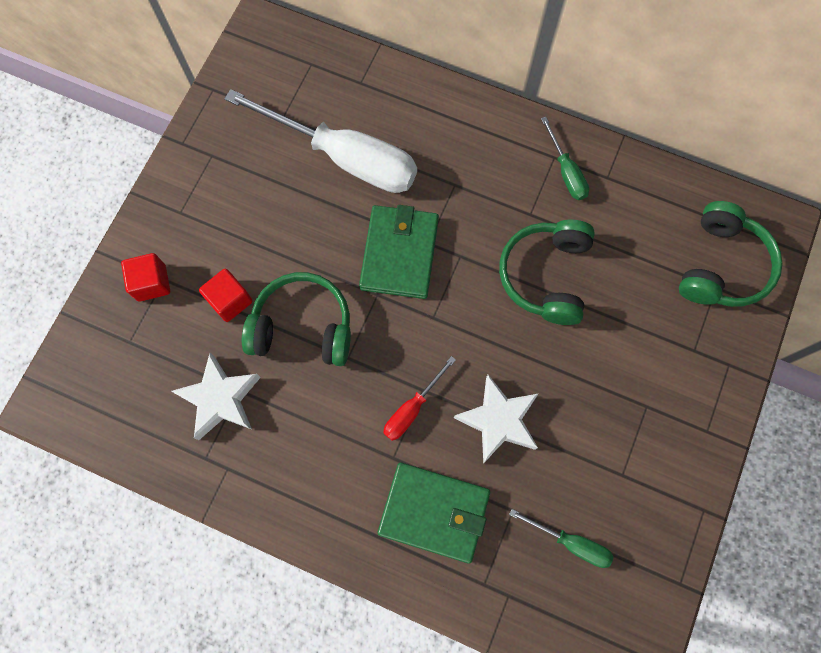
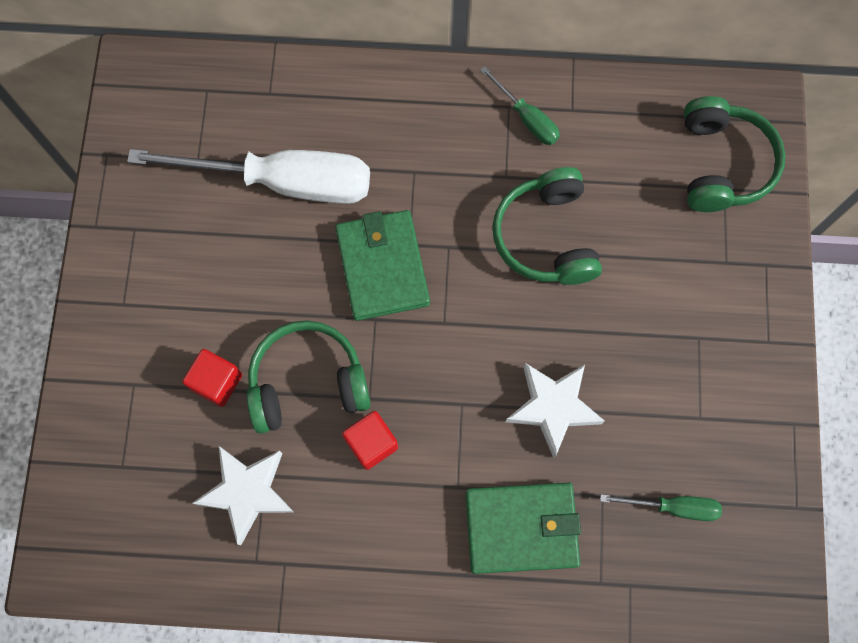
camera: 20 degrees left, 0 degrees up
red cube [121,253,170,301] -> red cube moved to [342,411,398,470]
red screwdriver [384,356,456,441] -> none

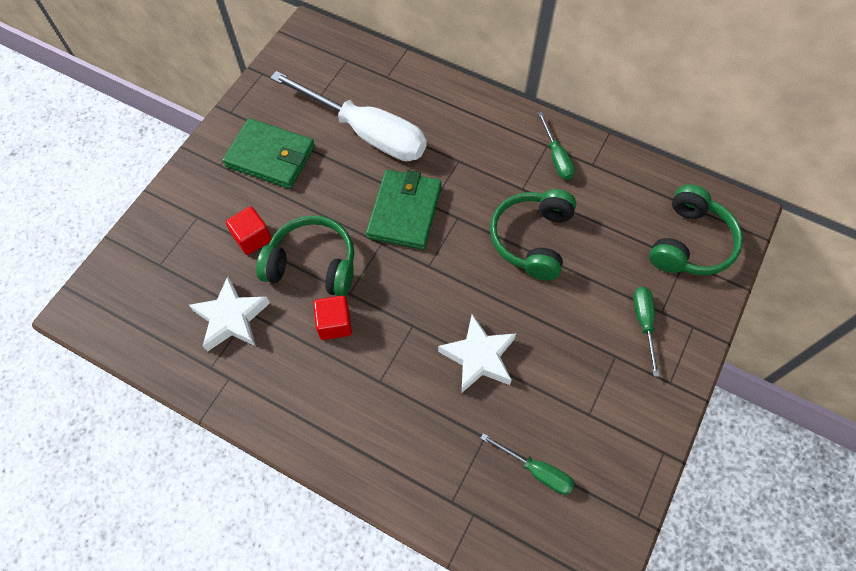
camera: 25 degrees right, 10 degrees down
green wallet [465,483,581,574] -> green wallet moved to [222,118,315,189]
none -> green screwdriver [633,287,659,376]

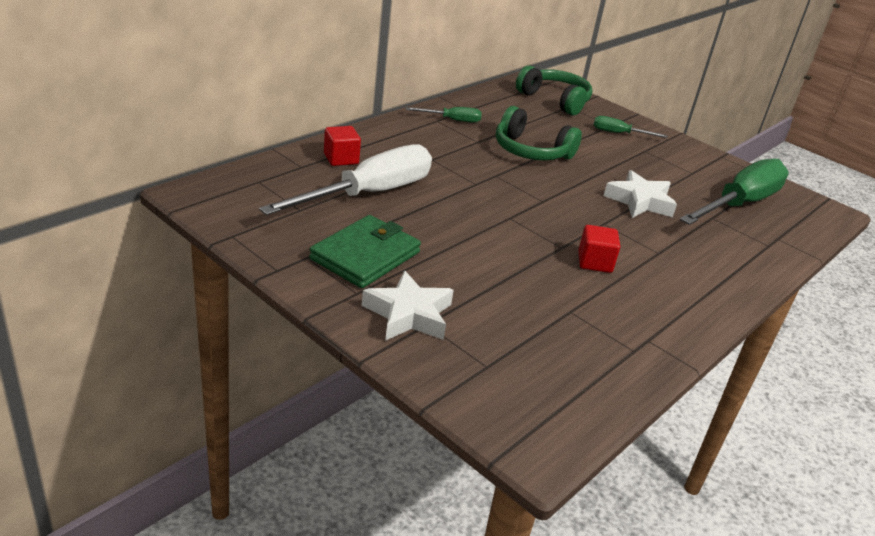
camera: 80 degrees left, 30 degrees down
white star [189,276,270,352] -> white star moved to [362,270,454,341]
red cube [226,206,272,255] -> red cube moved to [324,126,361,166]
green headphones [256,215,354,296] -> none
green wallet [366,170,442,250] -> none
green screwdriver [480,433,575,495] -> green screwdriver [679,159,789,225], size x2.19

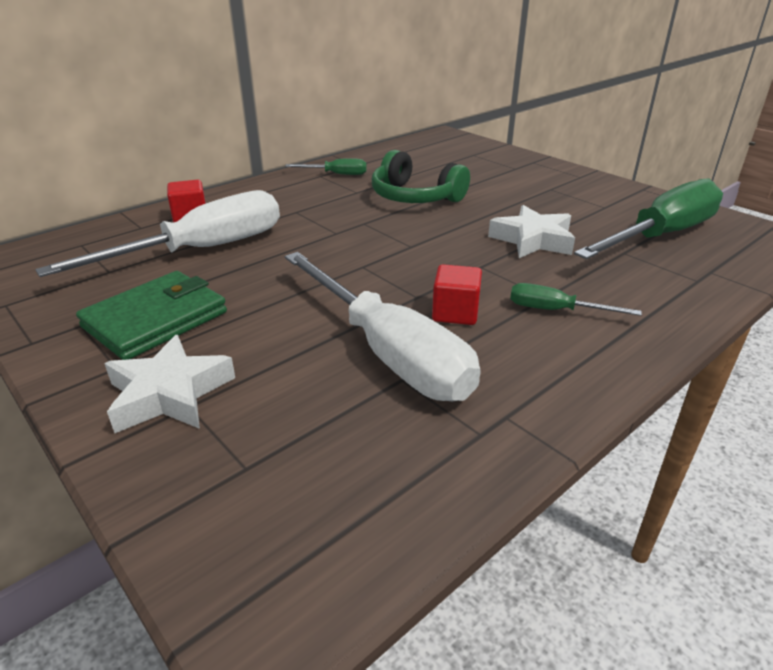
camera: 10 degrees right, 0 degrees up
green headphones [516,66,593,115] -> none
green screwdriver [594,116,668,138] -> green screwdriver moved to [510,283,642,316]
none -> white screwdriver [285,252,480,401]

